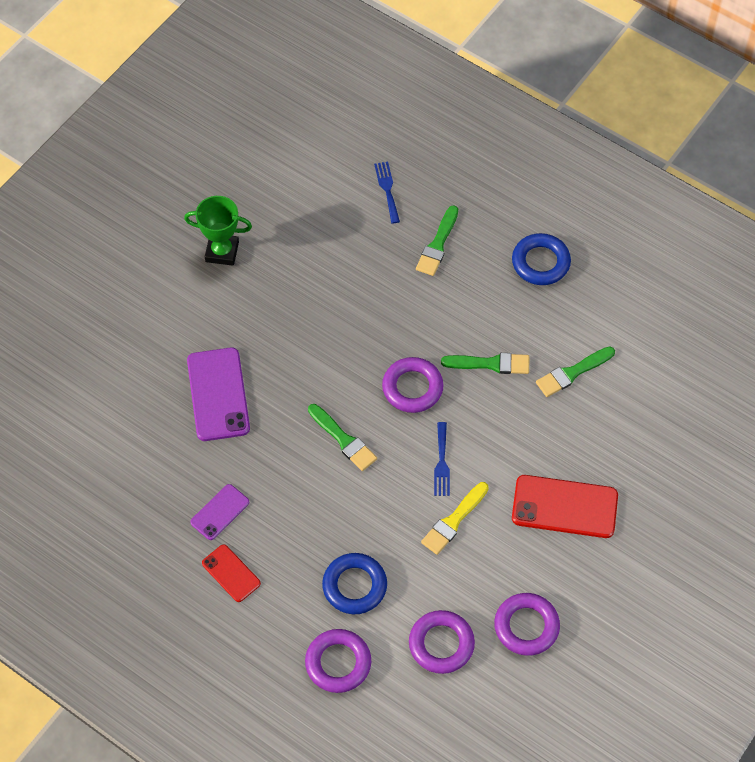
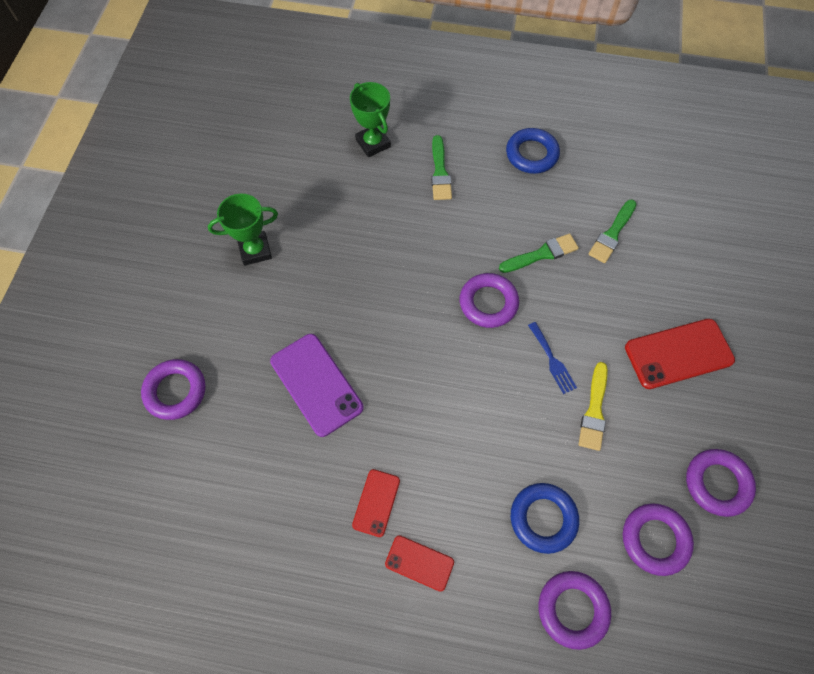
camera: 25 degrees left, 5 degrees up
purple phone [190,484,249,540] -> red phone [352,469,400,537]
green brush [308,404,377,471] -> none
blue fork [374,162,400,224] -> green trophy [350,82,391,157]
none -> purple ring [141,359,206,420]

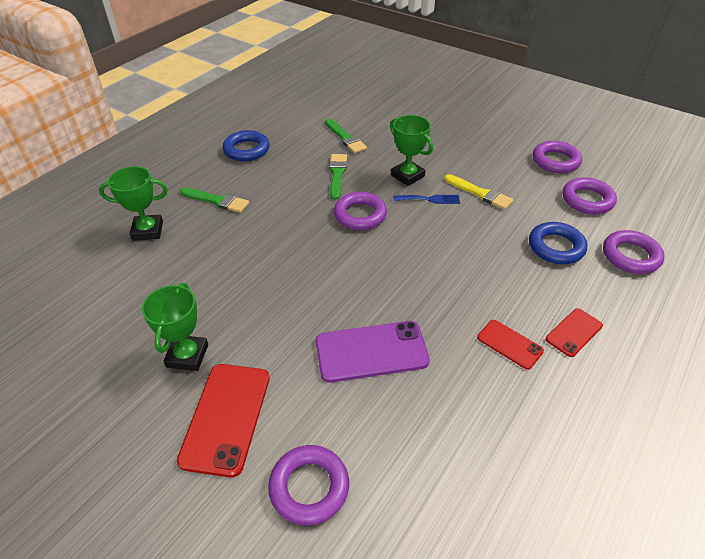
camera: 65 degrees left, 20 degrees down
red phone [625,319,735,389] -> red phone moved to [177,364,270,478]
none -> green trophy [390,115,433,186]

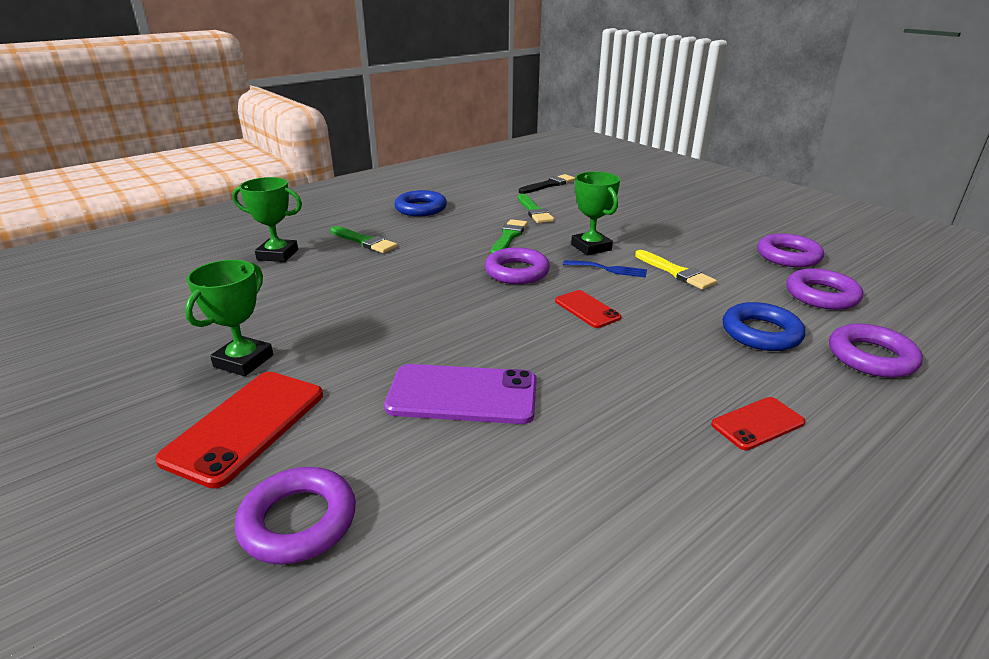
camera: 15 degrees right, 15 degrees down
red phone [477,320,544,370] -> red phone moved to [555,290,622,328]
none -> black brush [519,174,575,194]

